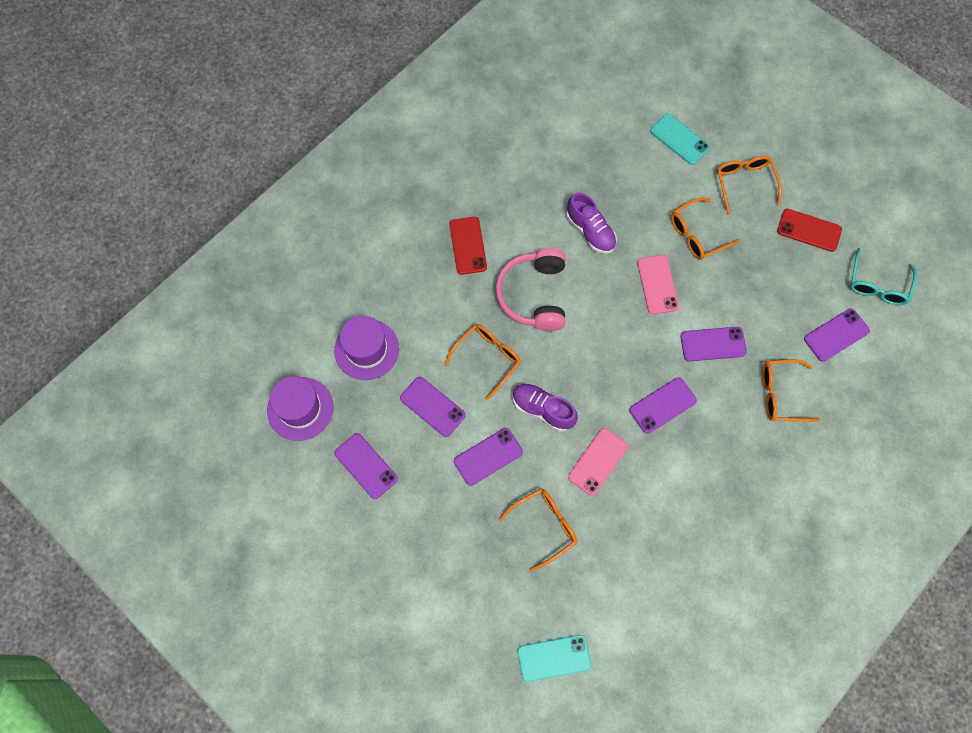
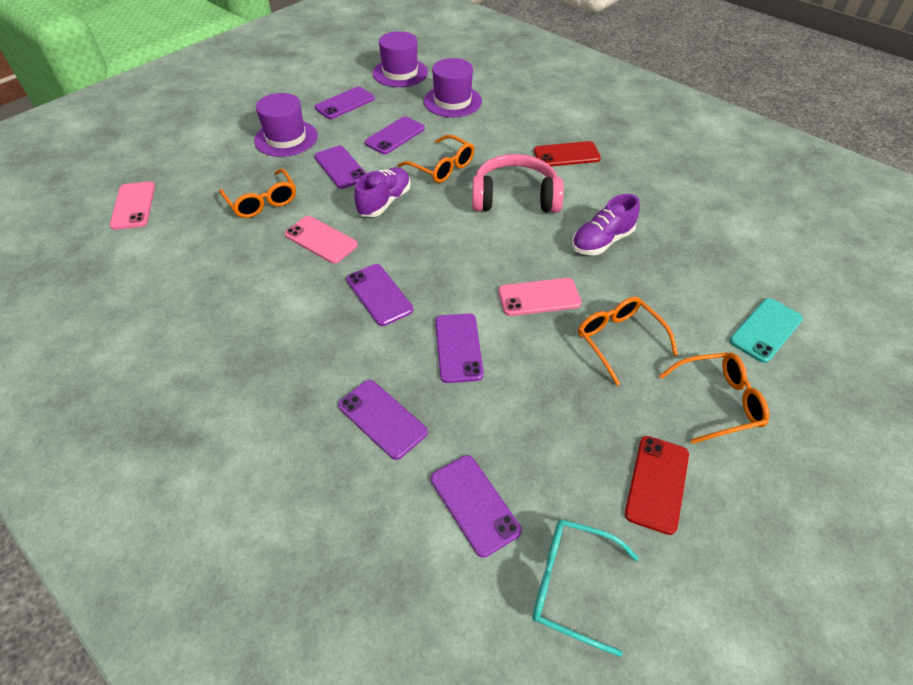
camera: 90 degrees right, 20 degrees down
turquoise phone [517,635,591,682] -> pink phone [110,181,155,230]
orange glasses [762,359,820,422] -> purple phone [338,380,428,460]
none -> purple hat [254,93,318,157]

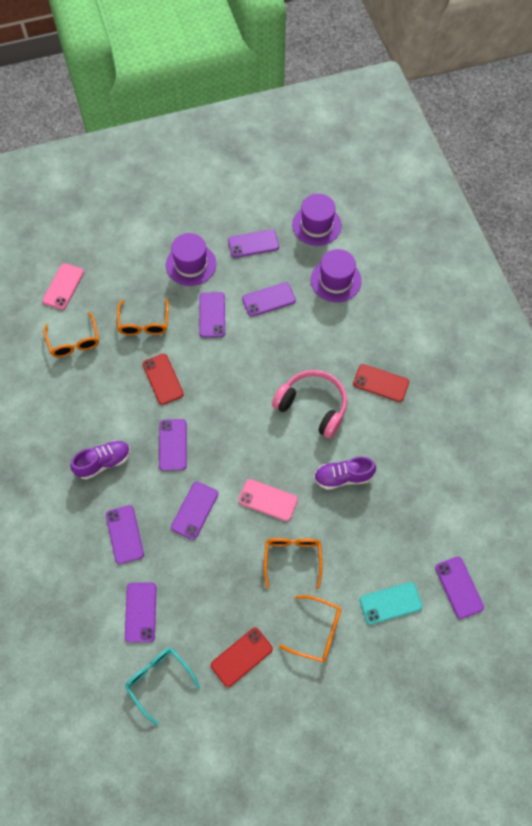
camera: 30 degrees right, 15 degrees up
pink phone [285,216,358,264] -> red phone [143,354,184,405]
purple shoe [354,167,411,217] -> purple shoe moved to [70,440,130,480]
orange glasses [398,135,474,183] -> orange glasses moved to [44,312,99,358]
none -> purple phone [435,557,484,619]

